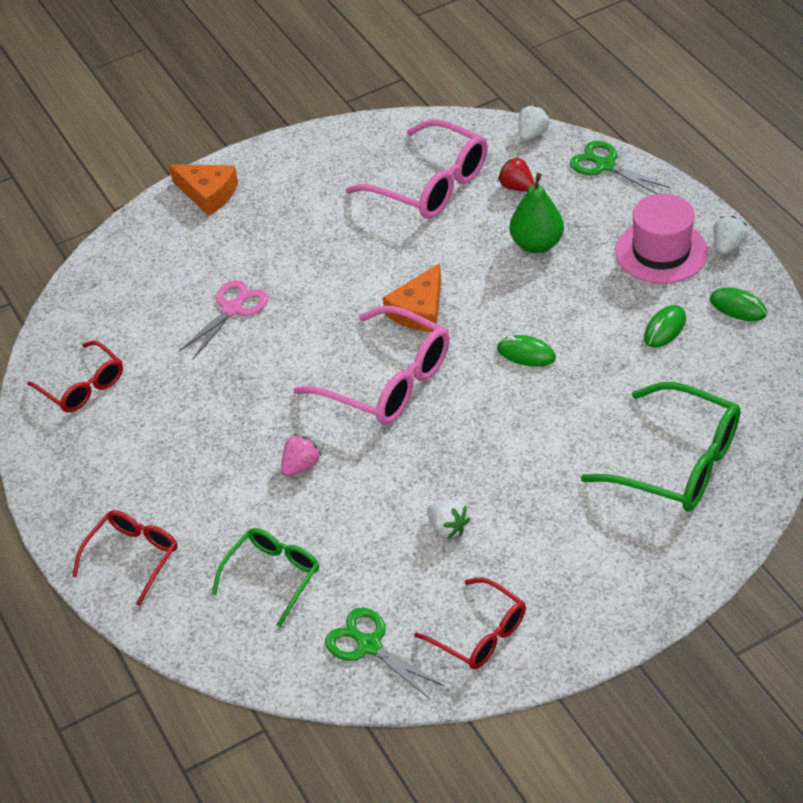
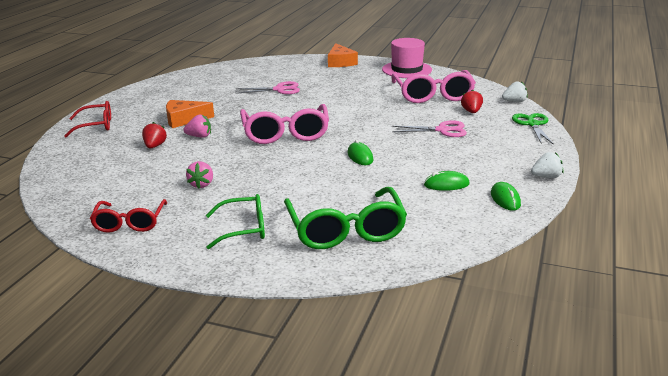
camera: 45 degrees right, 20 degrees down
red glasses [27,340,123,412] -> none
green glasses [212,528,319,627] -> green glasses moved to [206,194,265,249]
green scissors [325,608,444,699] -> none
orange cheese [383,263,441,332] -> orange cheese moved to [166,100,214,128]
white strawberry [427,500,470,539] -> pink strawberry [186,161,213,189]
green pear [510,173,564,253] -> pink scissors [392,120,467,137]
pink hat [615,193,708,284] -> pink hat moved to [382,38,432,78]
none -> red strawberry [142,122,167,148]

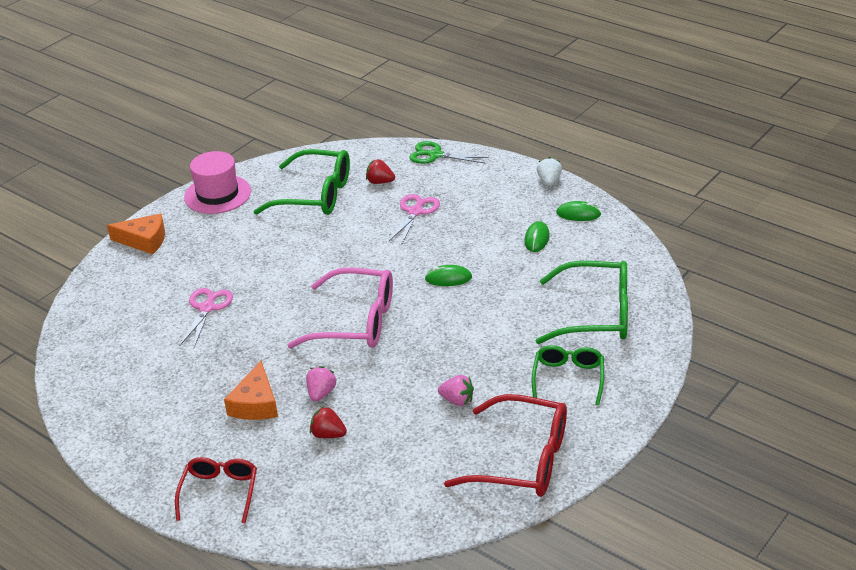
camera: 70 degrees left, 10 degrees up
red glasses [90,199,167,233] -> red glasses [444,394,567,497], size x1.62
pink glasses [391,70,476,103] -> green glasses [253,149,350,215]
white strawberry [502,81,528,102] -> none

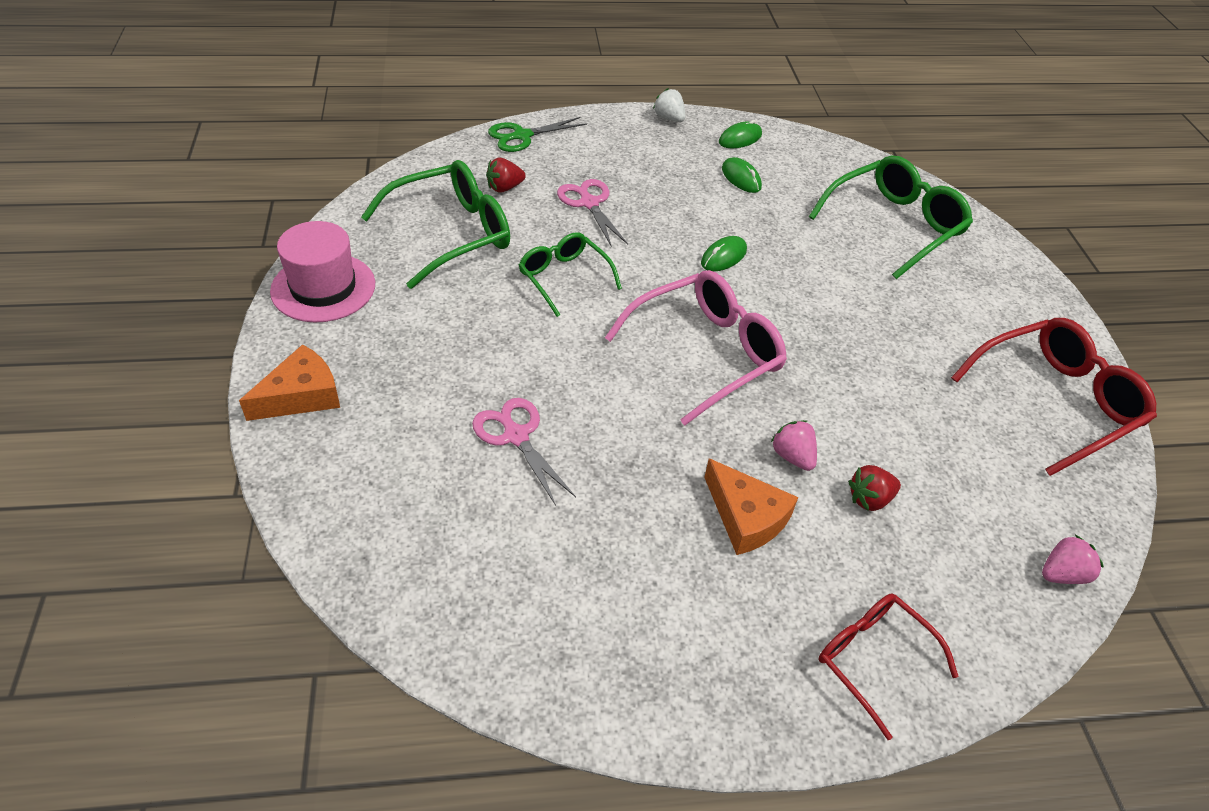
camera: 50 degrees left, 10 degrees up
pink strawberry [438,375,474,406] -> pink strawberry moved to [1042,535,1104,584]
green glasses [532,345,604,405] -> green glasses moved to [519,232,622,317]

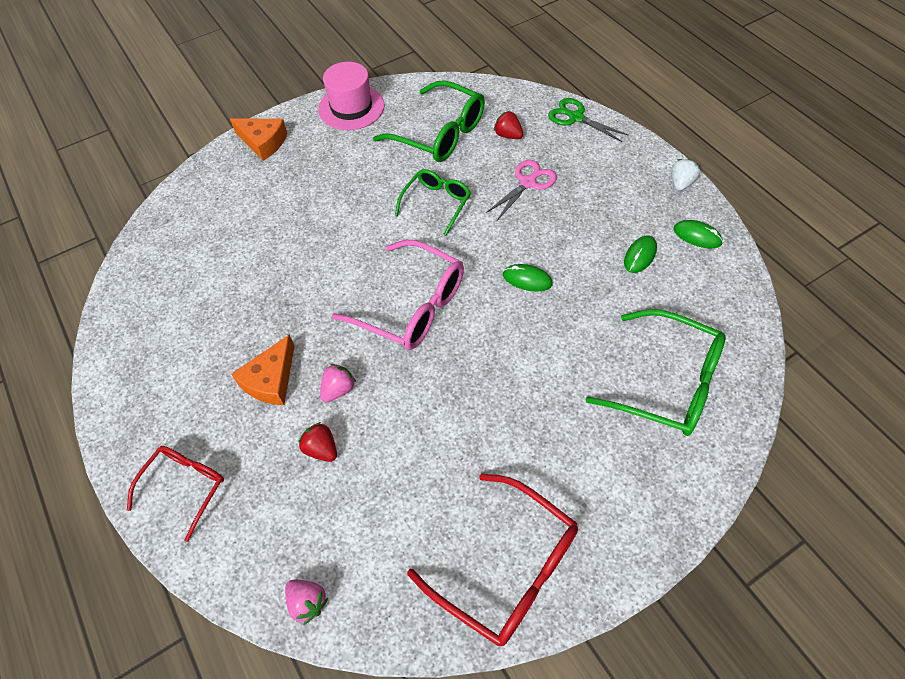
camera: 70 degrees right, 10 degrees up
pink scissors [472,398,576,506] -> none

